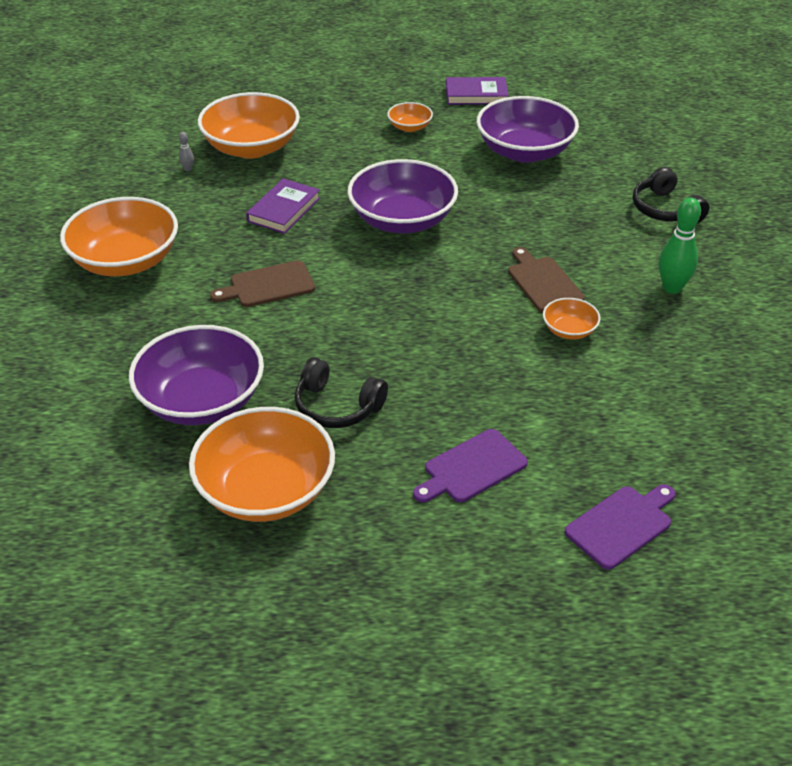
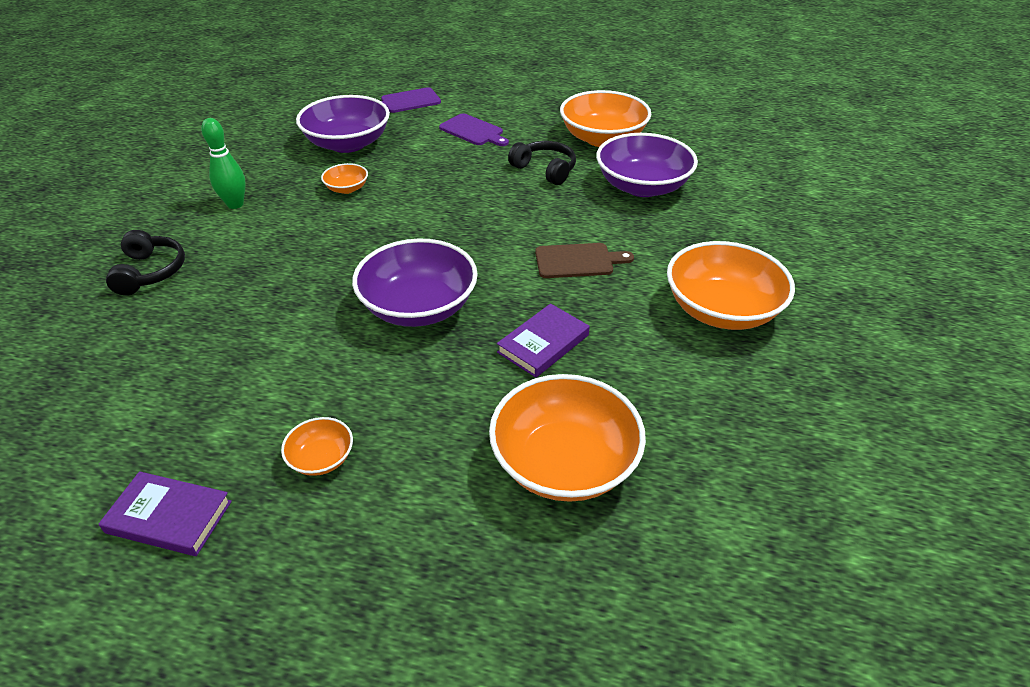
camera: 165 degrees left, 0 degrees up
grey bowling pin [179,132,194,171] -> none
purple cutting board [413,429,528,503] -> purple cutting board turned 60 degrees clockwise [439,113,509,146]
purple bowl [477,96,579,163] -> purple bowl moved to [296,95,390,153]
brown cutting board [508,247,585,313] -> none

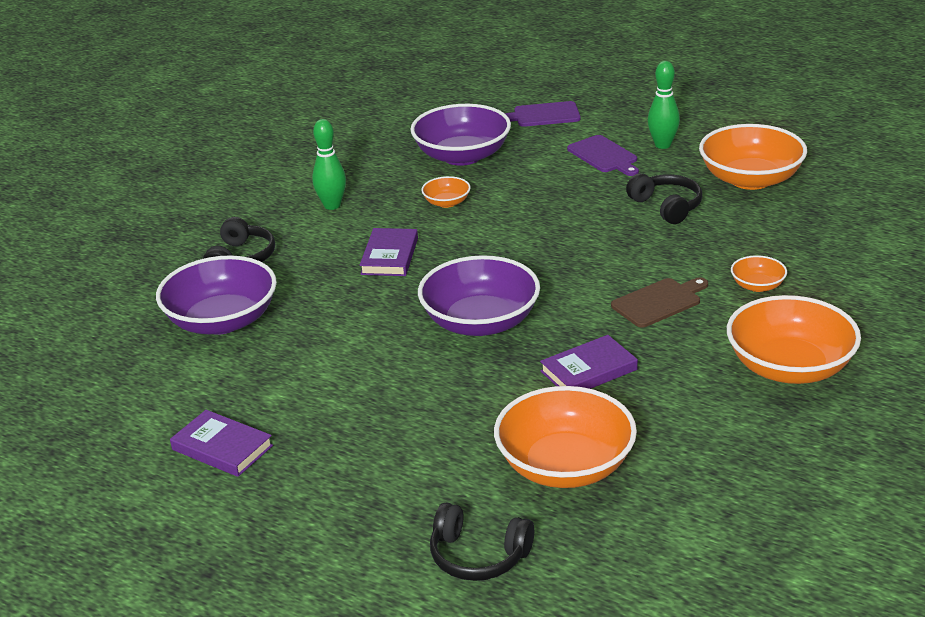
camera: 20 degrees right, 10 degrees down
orange bowl [281,417,353,476] -> orange bowl moved to [731,255,787,292]
brown cutting board [535,243,634,278] -> brown cutting board turned 45 degrees counterclockwise [611,277,708,328]
purple bowl [596,133,698,197] -> purple bowl moved to [156,255,277,335]
none -> purple book [360,228,418,276]
none -> black headphones [430,502,534,581]
none -> green bowling pin [648,61,680,149]

